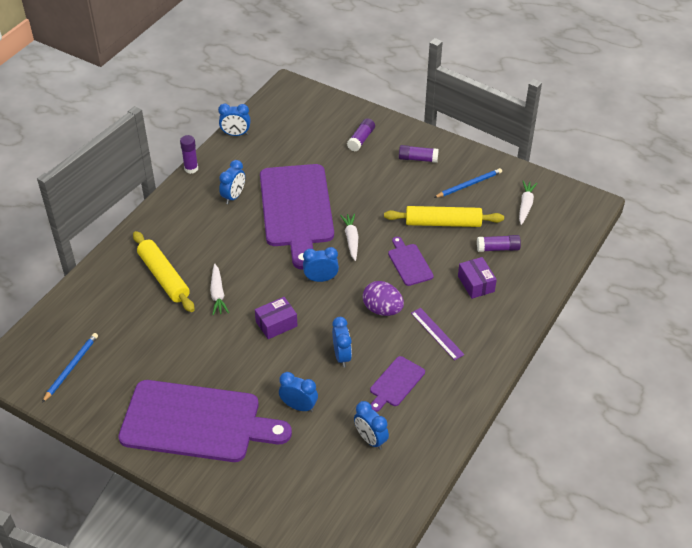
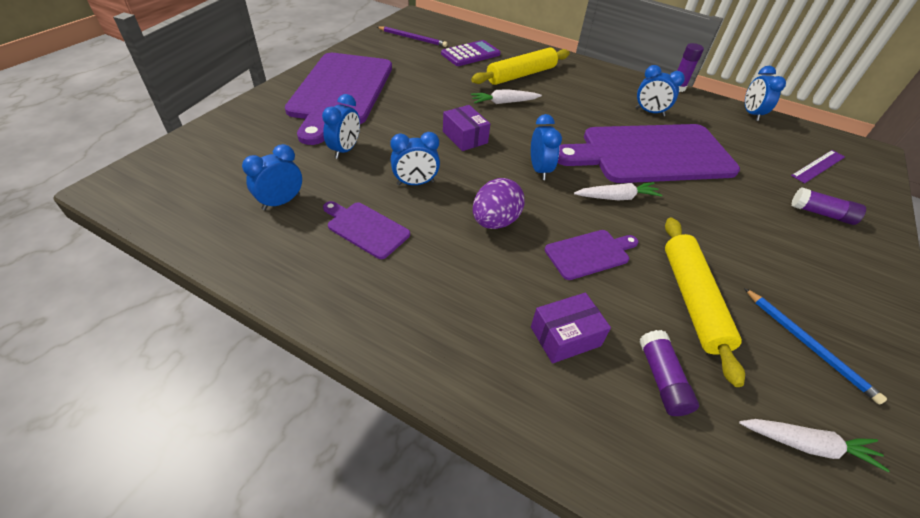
camera: 85 degrees right, 0 degrees up
blue pencil [42,333,98,403] -> purple pencil [377,26,447,47]
purple glue stick [399,145,439,163] -> none
purple ruler [411,308,465,360] -> purple ruler moved to [791,150,845,183]
none -> purple calculator [441,40,501,66]

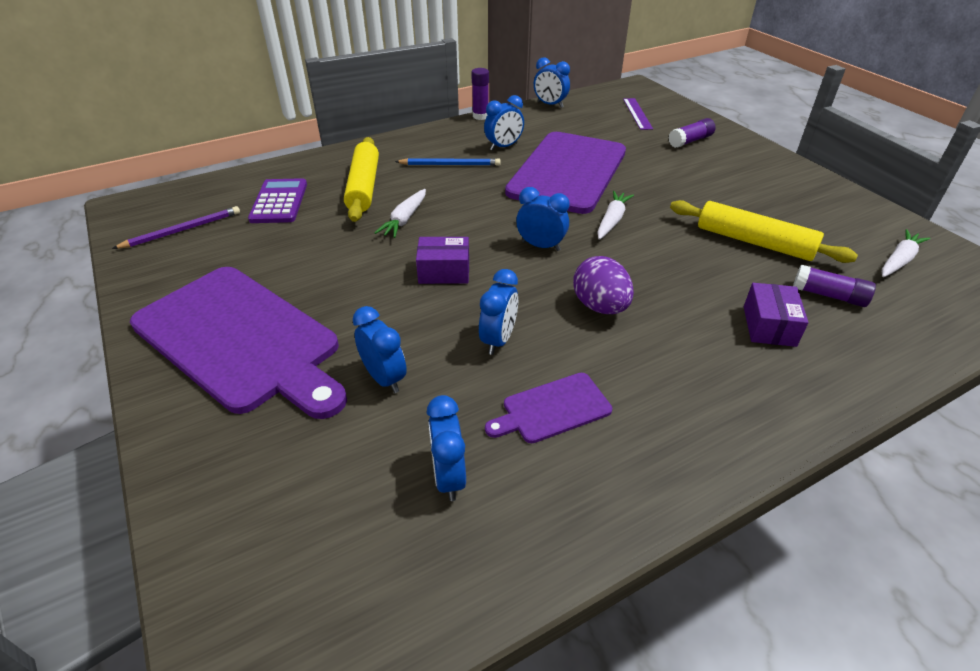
camera: 55 degrees left, 5 degrees down
purple cutting board [545,230,639,280] -> none
blue pencil [744,288,887,405] -> blue pencil moved to [395,158,501,166]

